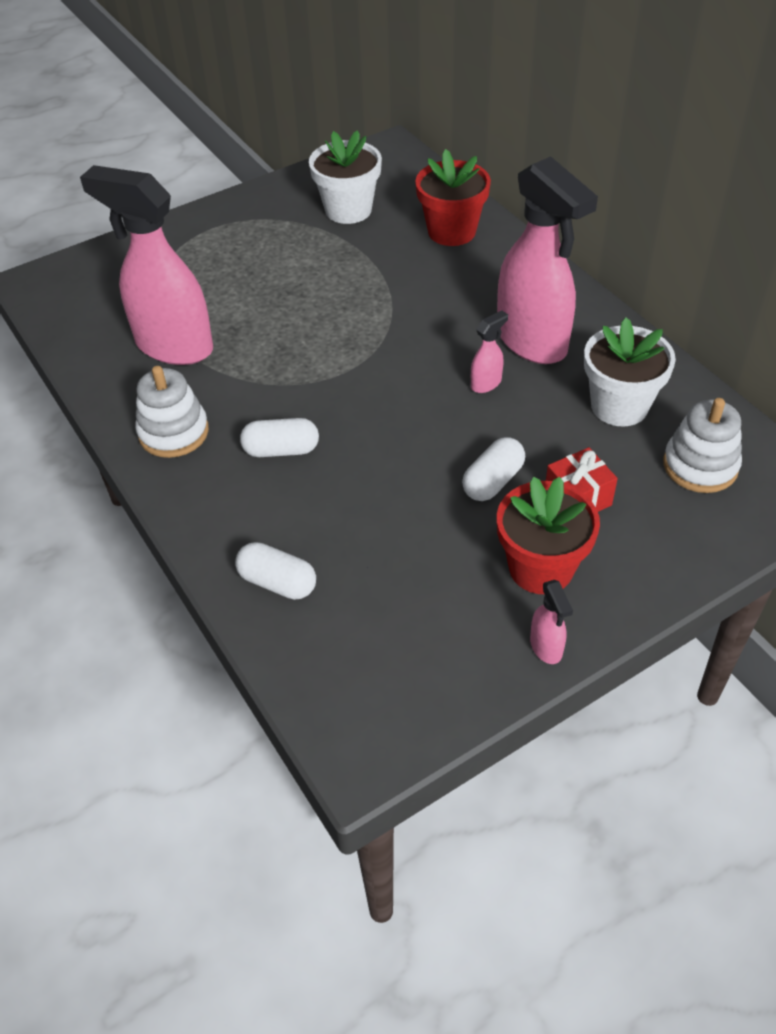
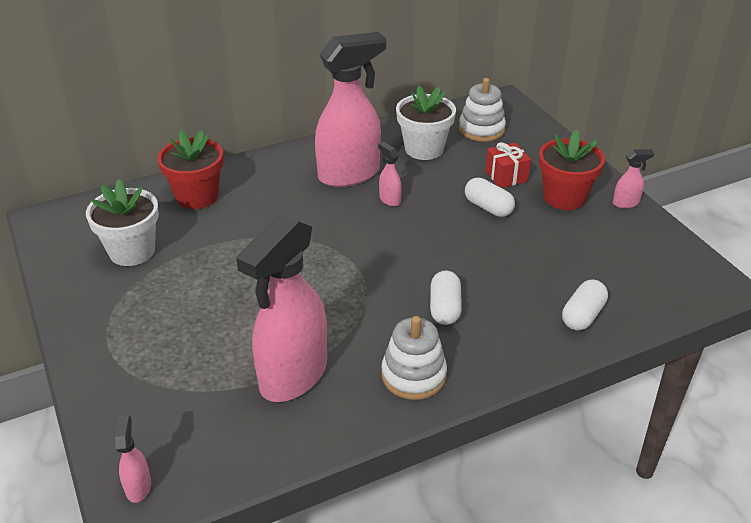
camera: 85 degrees left, 10 degrees down
none -> pink spray bottle [115,415,151,503]

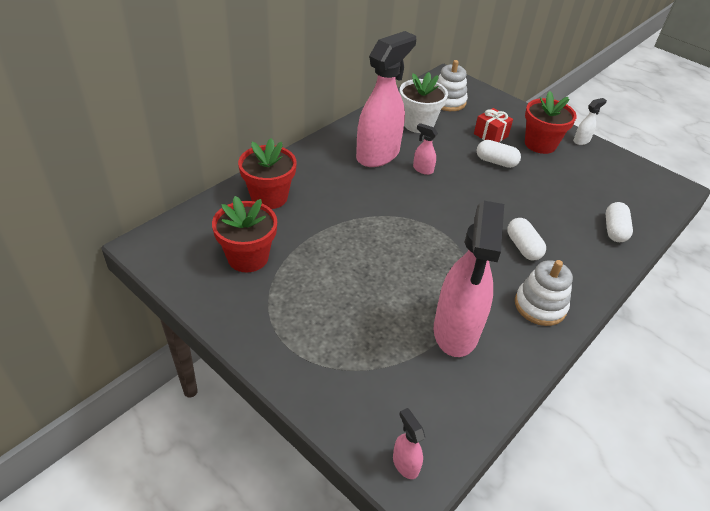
camera: 25 degrees left, 5 degrees up
white flower pot [86,179,159,266] -> red flower pot [212,196,277,272]
pink spray bottle [613,149,654,208] -> white spray bottle [573,98,607,145]

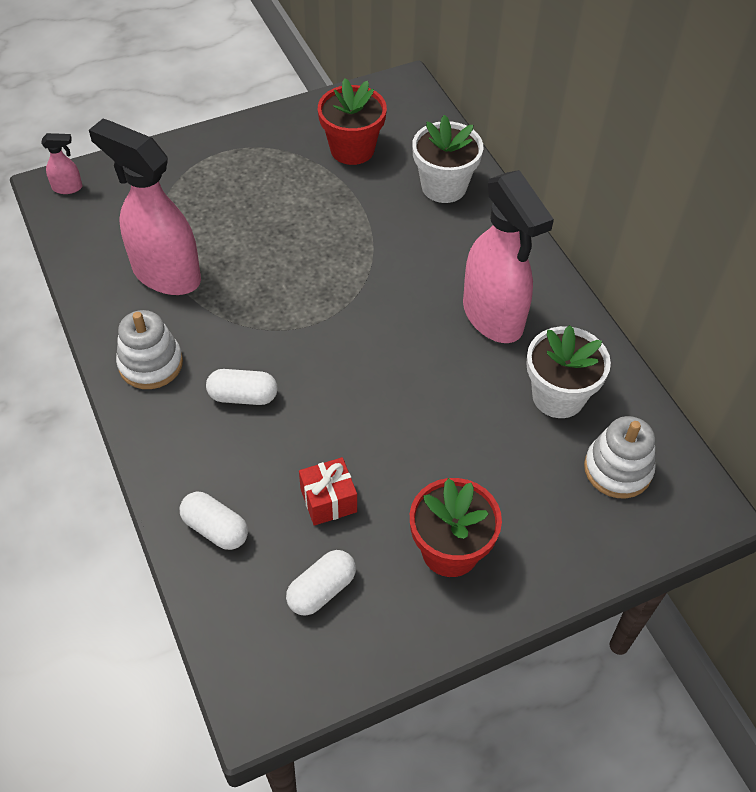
camera: 115 degrees right, 10 degrees up
red flower pot [238,138,297,209] -> white flower pot [412,115,483,203]
pink spray bottle [413,123,438,175] -> none
red gift [474,108,513,142] -> red gift moved to [299,457,357,526]
white capsule [477,140,521,168] -> white capsule moved to [286,550,356,616]
white spray bottle [573,98,607,145] -> none

